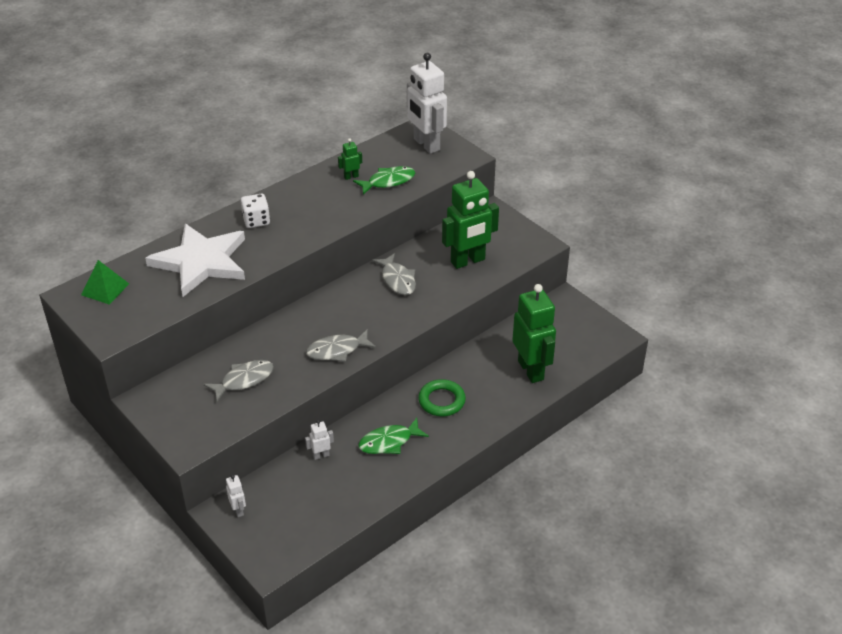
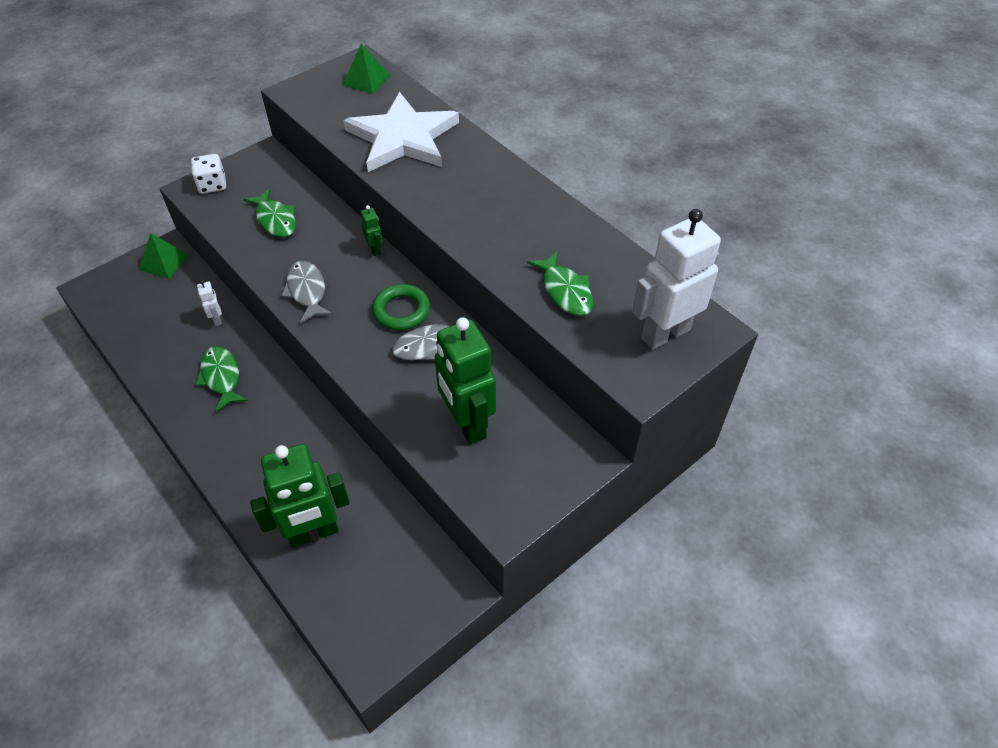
camera: 90 degrees right, 10 degrees up
grey fish [204,360,274,402] -> green fish [243,188,296,237]
white robot [226,475,246,517] -> green pyramid [139,233,189,279]
white dice [241,194,270,228] -> white dice moved to [191,154,226,194]
green robot [338,138,362,180] -> green robot moved to [361,205,383,256]
green ring [418,379,466,416] -> green ring moved to [372,284,430,331]

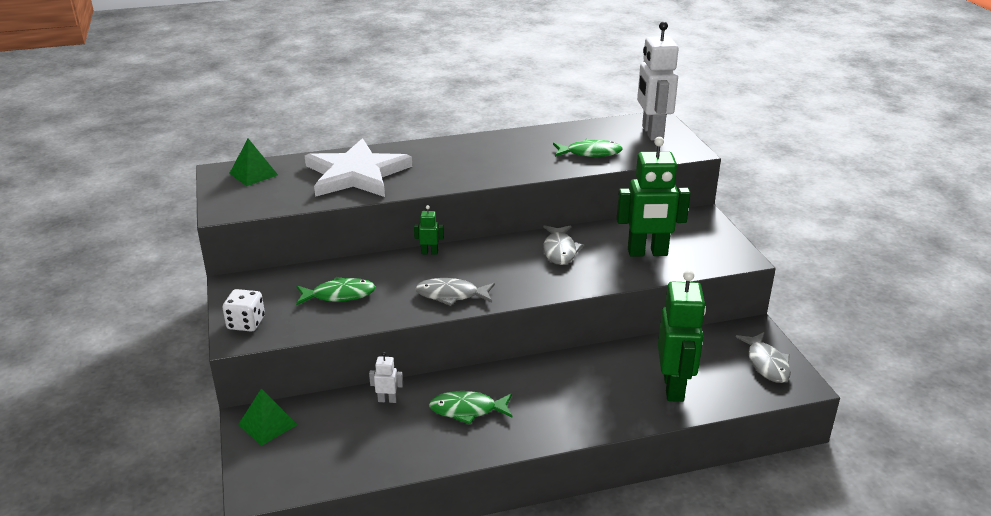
camera: 65 degrees left, 20 degrees down
green ring [372,284,430,331] -> none
none -> grey fish [736,332,791,383]

